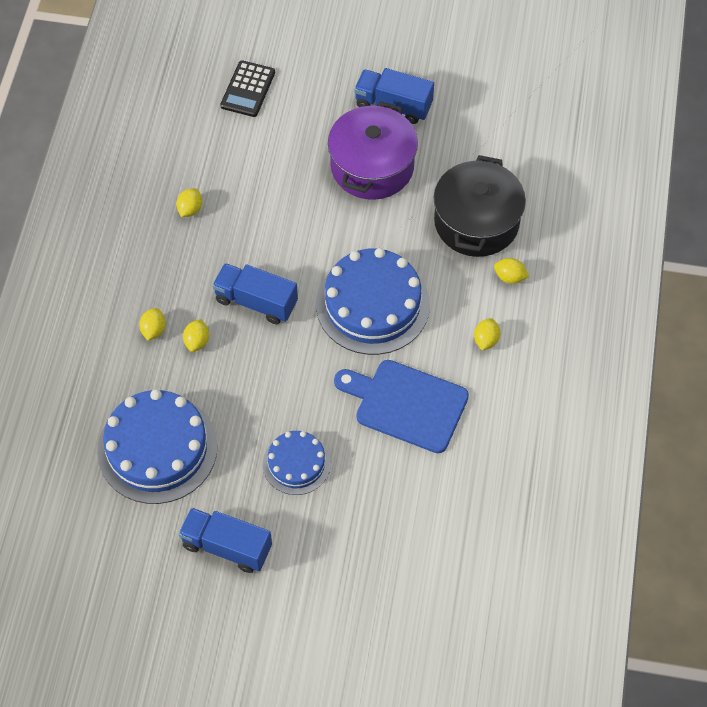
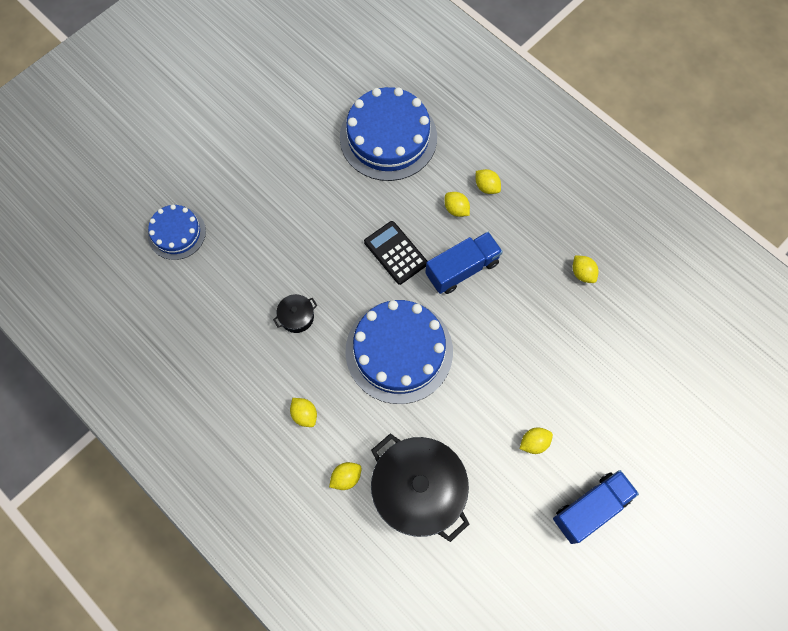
camera: 125 degrees right, 10 degrees up
blue truck [179,508,272,573] -> none
black calculator [220,60,275,117] -> black calculator moved to [364,221,427,285]
blue cake [263,431,331,495] -> blue cake moved to [148,205,206,260]
purple pot [328,101,418,200] -> yellow lemon [520,427,553,454]
blue cutting board [334,360,469,453] -> black pot [273,294,317,333]

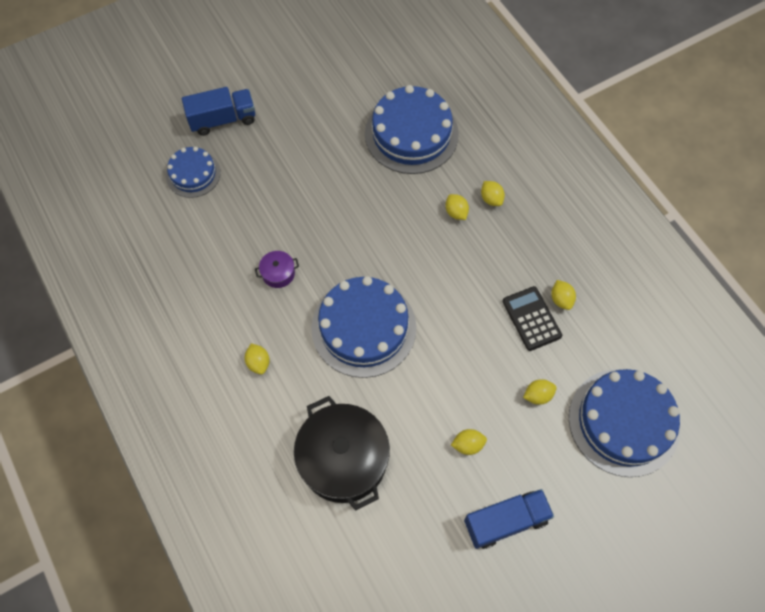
camera: 15 degrees right, 5 degrees down
black pot [273,294,317,333] -> purple pot [255,251,299,288]
yellow lemon [329,462,362,490] -> yellow lemon moved to [523,379,557,405]
black calculator [364,221,427,285] -> black calculator moved to [502,286,562,351]
blue truck [425,232,503,294] -> blue truck moved to [182,87,255,136]
none -> blue cake [569,369,680,477]

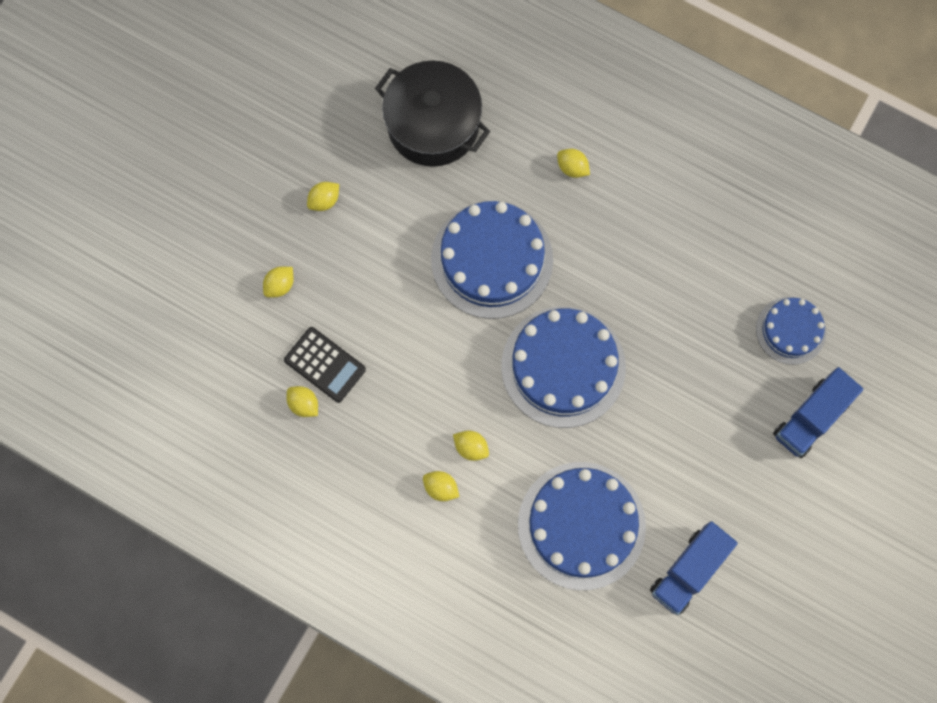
camera: 150 degrees right, 10 degrees up
purple pot [255,251,299,288] -> none
blue truck [464,489,554,549] -> blue truck moved to [650,521,738,615]
blue cake [569,369,680,477] -> blue cake moved to [501,307,626,428]

